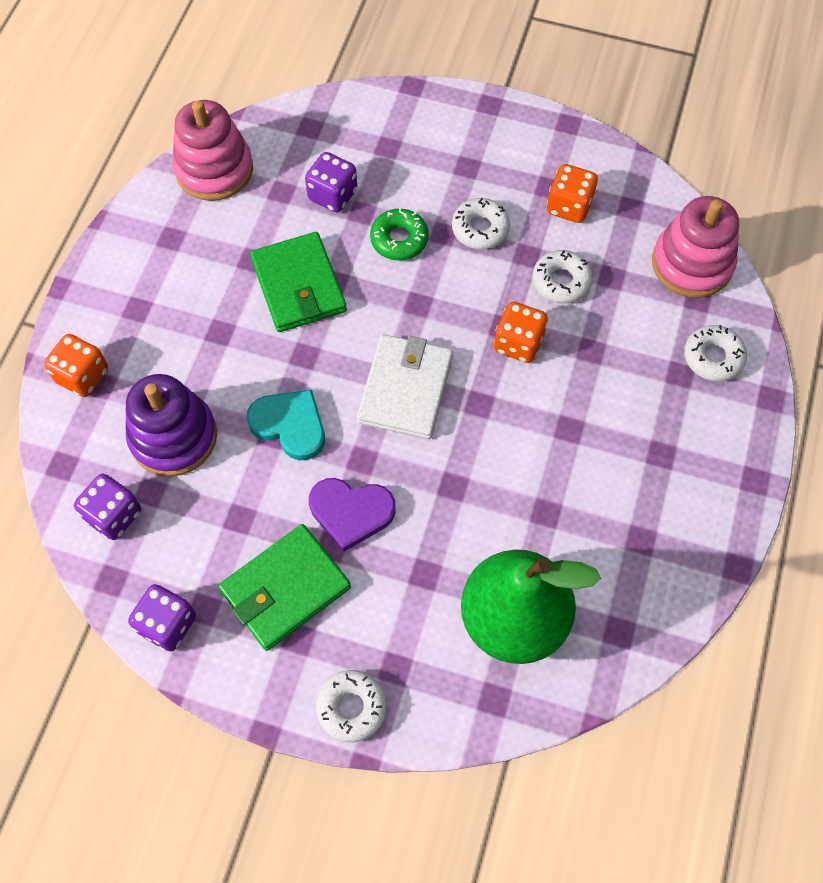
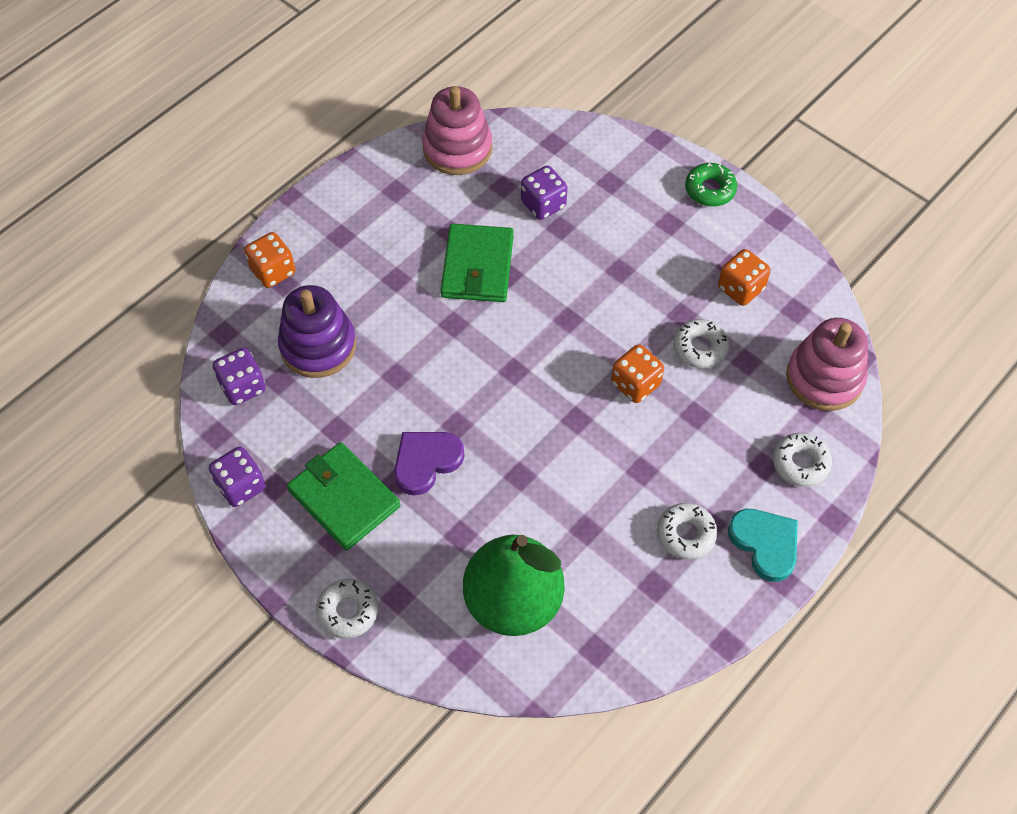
camera: 25 degrees right, 5 degrees down
green wallet [218,524,351,651] -> green wallet turned 60 degrees clockwise [287,442,400,551]
turquoise heart [247,390,325,460] -> turquoise heart moved to [728,509,798,582]
purple heart [309,478,396,552] -> purple heart turned 105 degrees clockwise [394,432,465,495]
white wallet [357,334,453,439] -> none
green donut [370,208,429,260] -> green donut moved to [685,163,737,206]
white donut [452,198,510,249] -> white donut moved to [657,503,718,560]

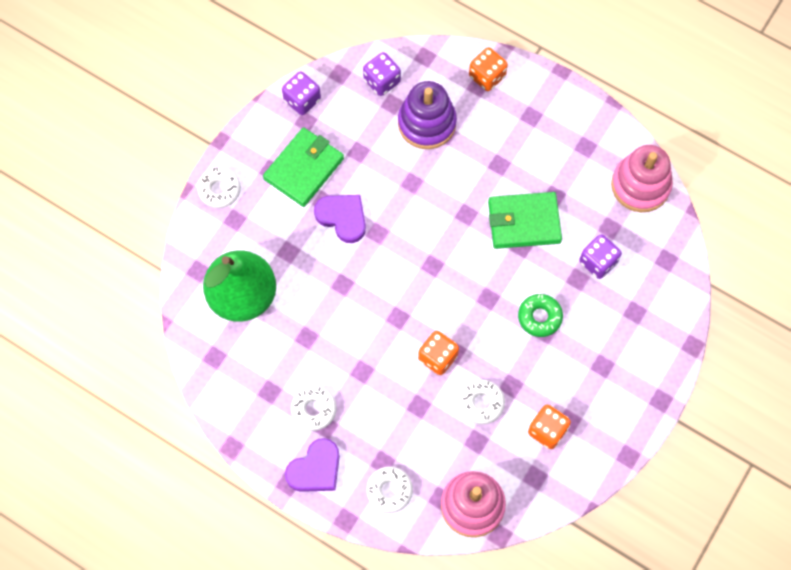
camera: 80 degrees right, 10 degrees up
green donut [685,163,737,206] -> green donut moved to [518,294,563,337]
turquoise heart [728,509,798,582] -> purple heart [285,438,340,492]

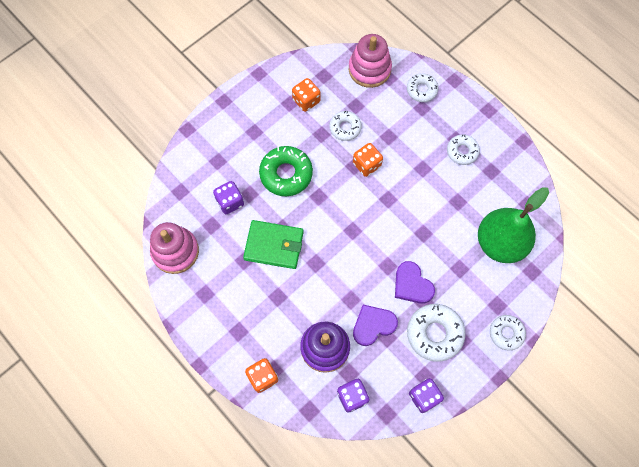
camera: 165 degrees left, 0 degrees up
green wallet [263,127,344,207] -> white donut [407,304,466,362]
purple heart [285,438,340,492] -> purple heart moved to [353,305,398,346]
green donut [518,294,563,337] -> green donut [259,146,313,196], size x1.62

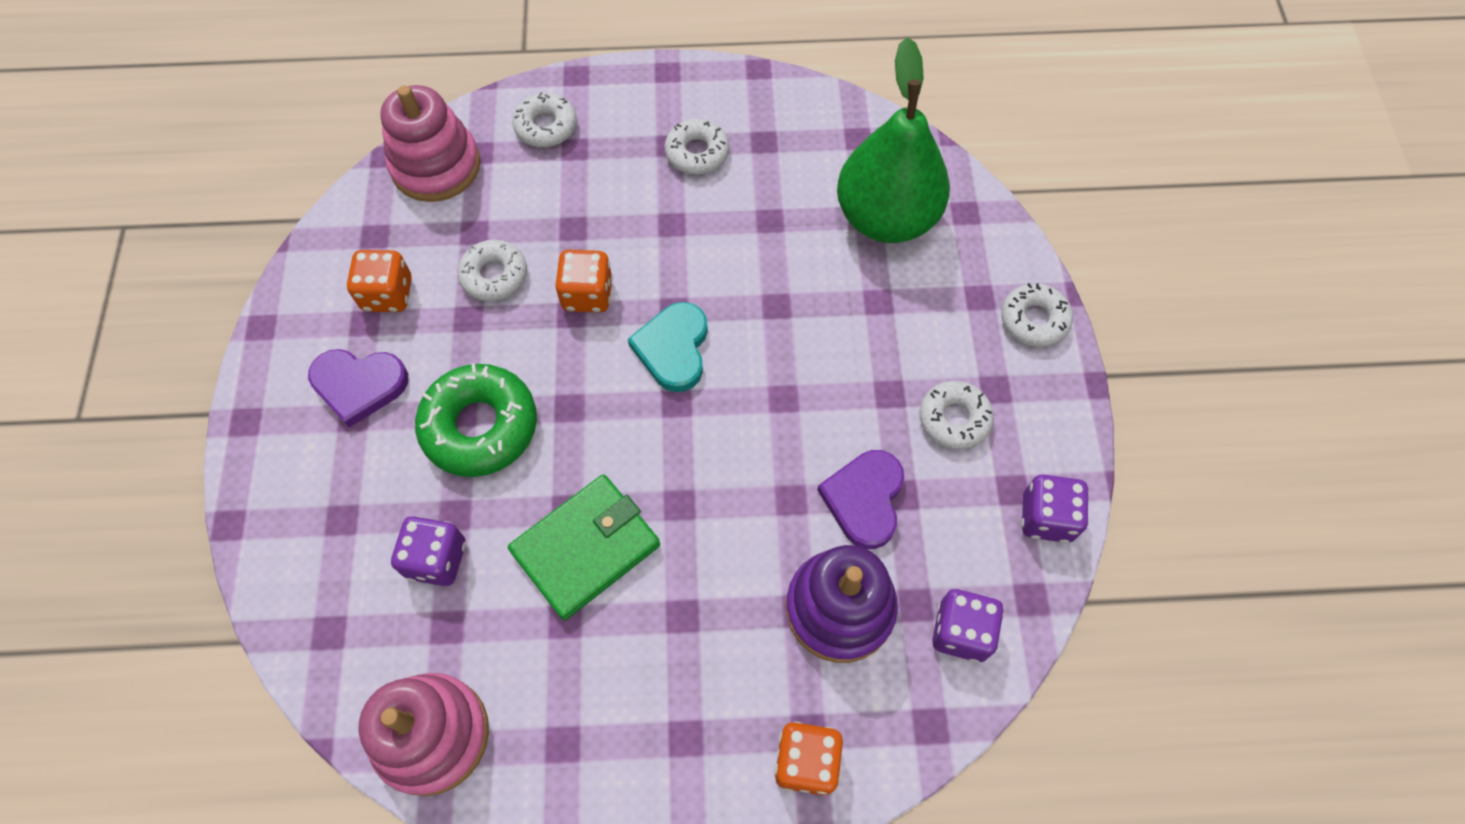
camera: 50 degrees left, 5 degrees down
purple heart [395,261,435,304] -> purple heart moved to [308,349,408,427]
white donut [407,304,466,362] -> white donut [919,381,994,450], size x0.62
none -> turquoise heart [628,302,708,392]

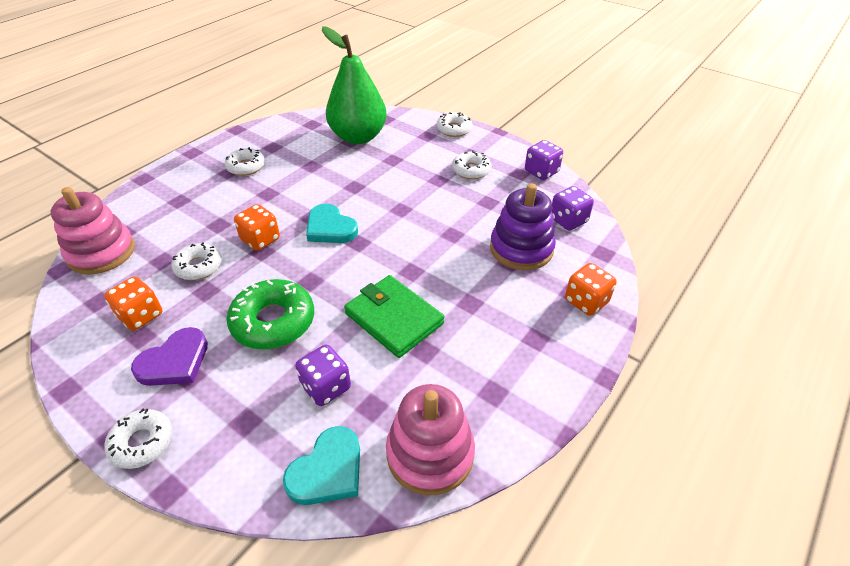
camera: 50 degrees left, 20 degrees down
green wallet [508,474,660,620] -> green wallet turned 45 degrees counterclockwise [344,275,444,358]
white donut [512,92,577,147] -> white donut moved to [104,409,173,469]
purple heart [817,450,904,549] -> none
none -> turquoise heart [283,426,360,505]

